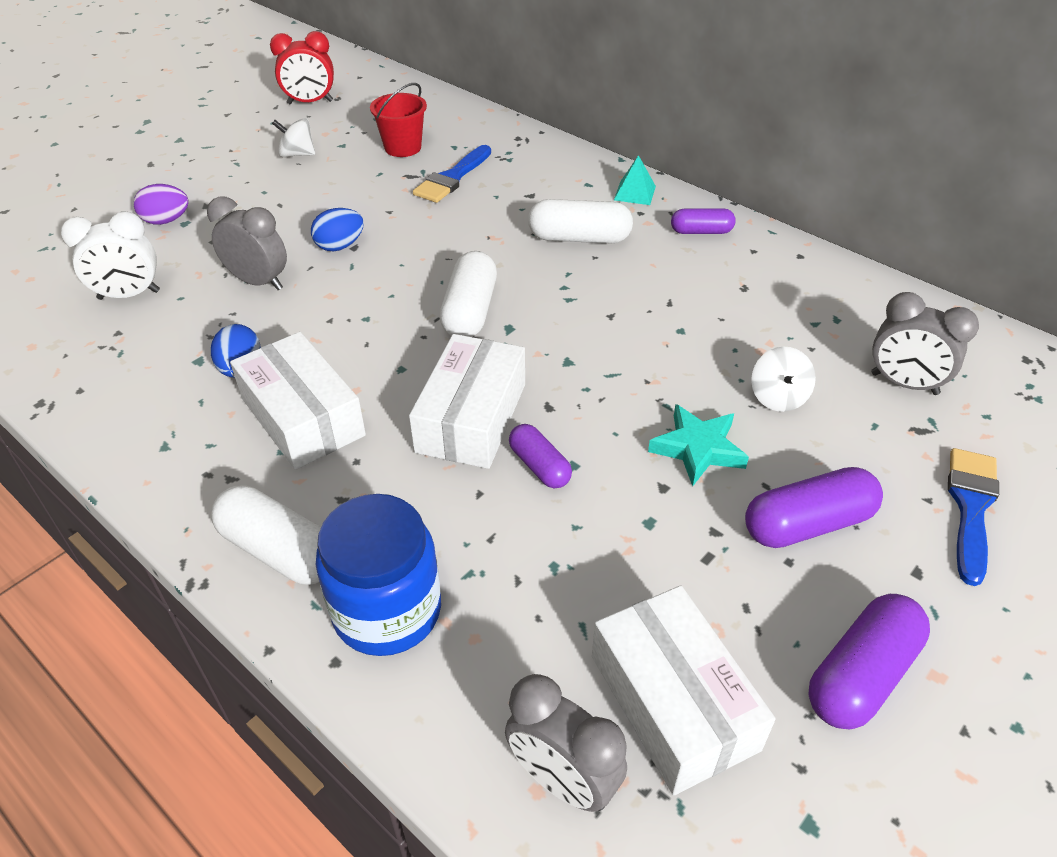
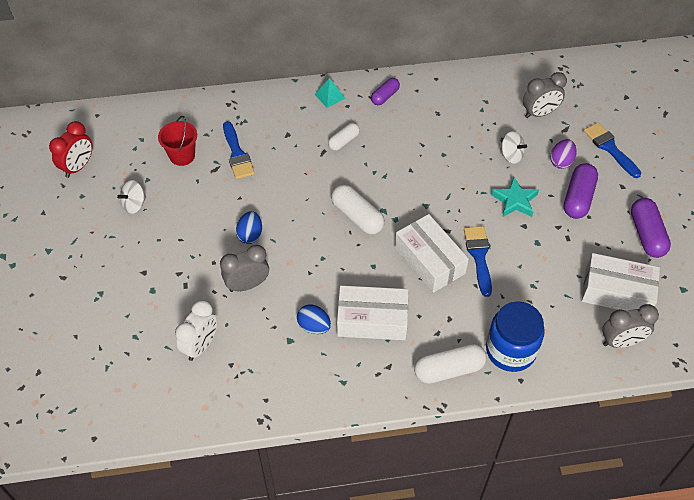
camera: 50 degrees left, 10 degrees up
purple egg [134,184,189,225] -> purple egg moved to [550,139,577,169]
purple capsule [509,424,572,489] -> blue brush [464,226,492,297]
white capsule [528,199,633,243] -> white capsule [328,123,360,151], size x0.62

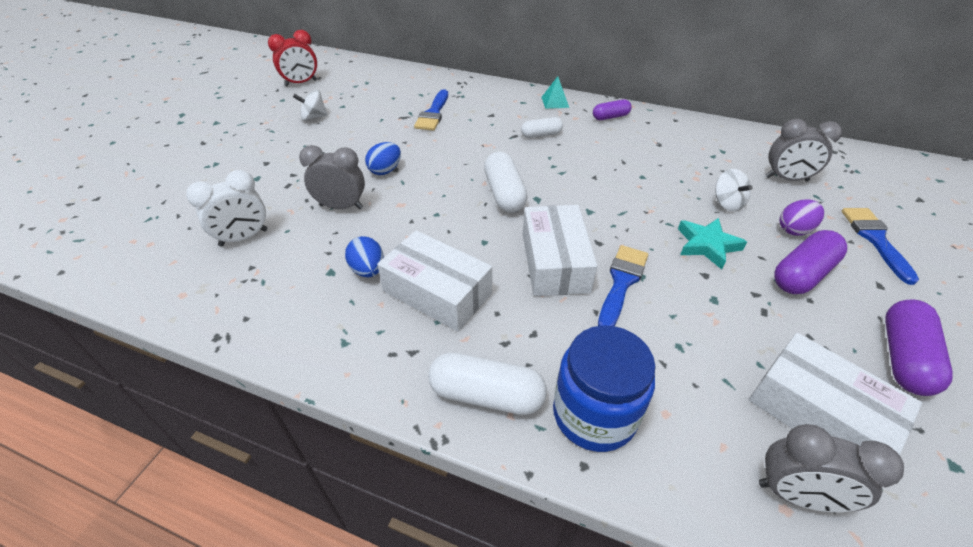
camera: 30 degrees right, 10 degrees down
red bucket [158,116,197,166] -> none

